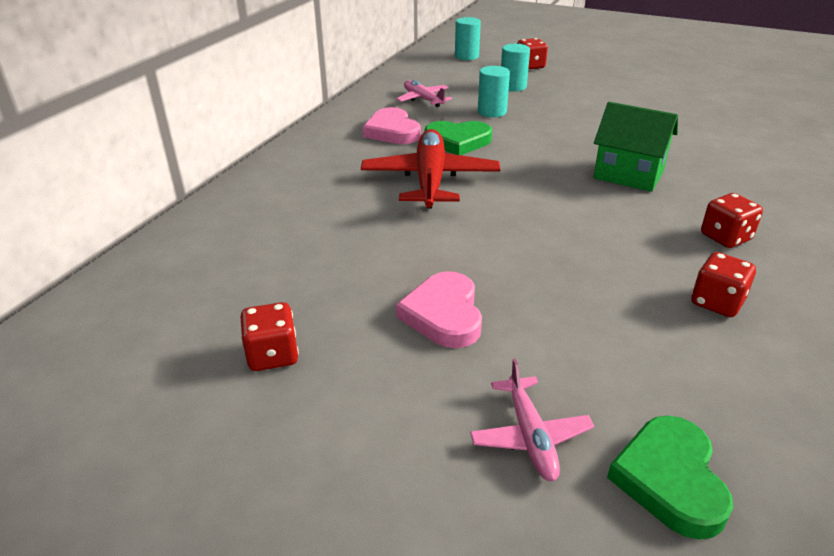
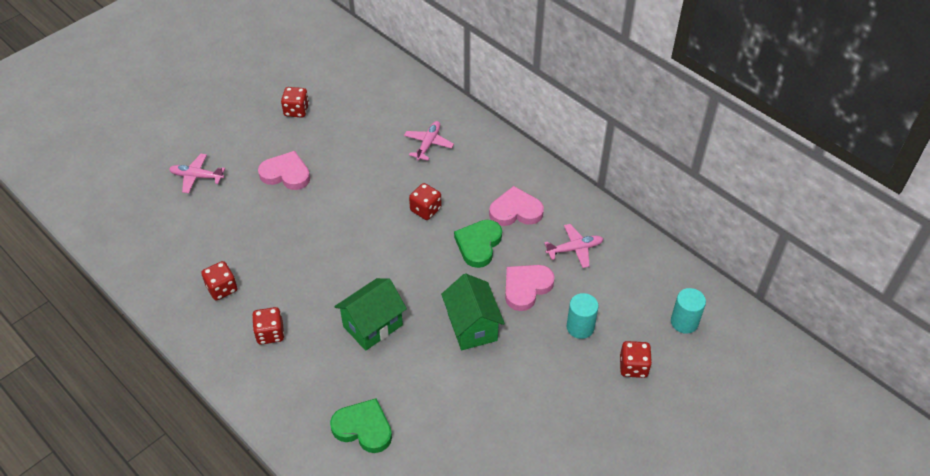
camera: 110 degrees right, 15 degrees up
red plane [361,129,500,208] -> red dice [409,183,442,220]
turquoise cylinder [478,66,510,117] -> pink heart [505,265,555,311]
green heart [607,415,733,540] -> green heart moved to [330,398,392,453]
none -> pink plane [404,121,454,161]
none -> green house [441,273,505,350]

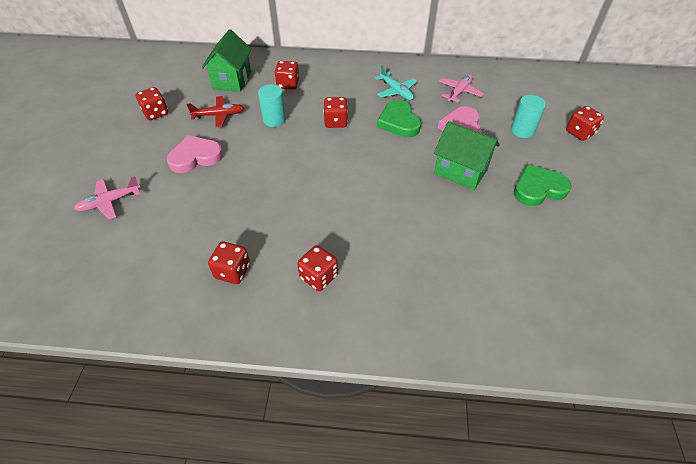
camera: 40 degrees left, 0 degrees up
green heart [330,398,392,453] -> green heart moved to [514,164,571,206]
green house [334,278,407,351] -> green house moved to [202,29,252,92]
pink plane [404,121,454,161] -> red dice [274,61,299,90]
pink heart [489,186,544,226] -> turquoise plane [375,65,417,100]
turquoise cylinder [671,288,706,334] -> turquoise cylinder moved to [258,84,286,127]
none -> red plane [187,96,244,127]

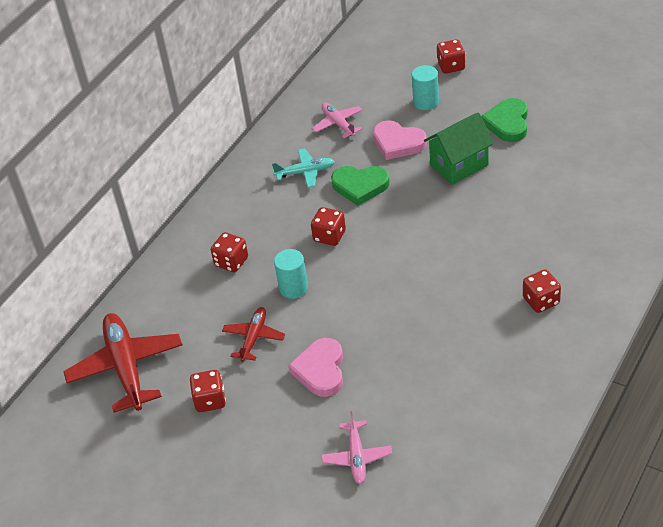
camera: 60 degrees left, 5 degrees down
green house [202,29,252,92] -> none
red dice [208,241,250,284] -> none
none -> red plane [63,313,183,413]

